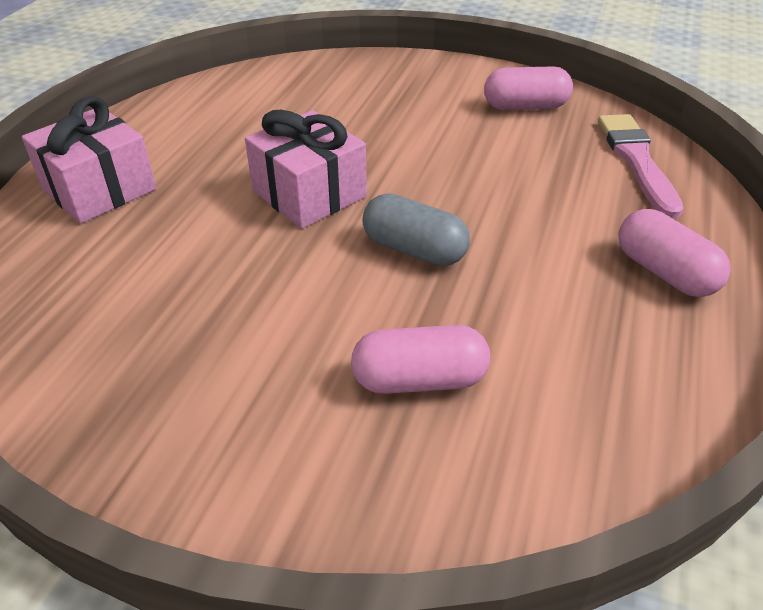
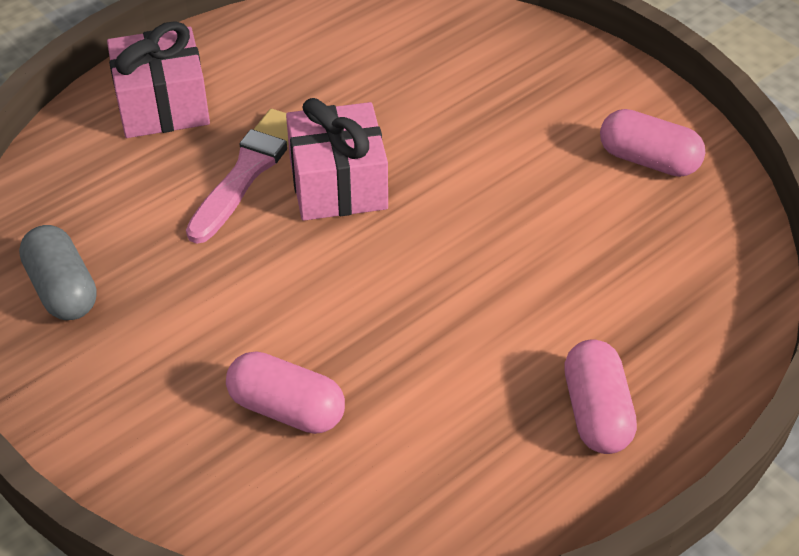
camera: 30 degrees right, 5 degrees up
grey capsule [362,193,470,266] -> grey capsule moved to [19,225,97,320]
pink brush [598,114,684,218] -> pink brush moved to [186,109,289,244]

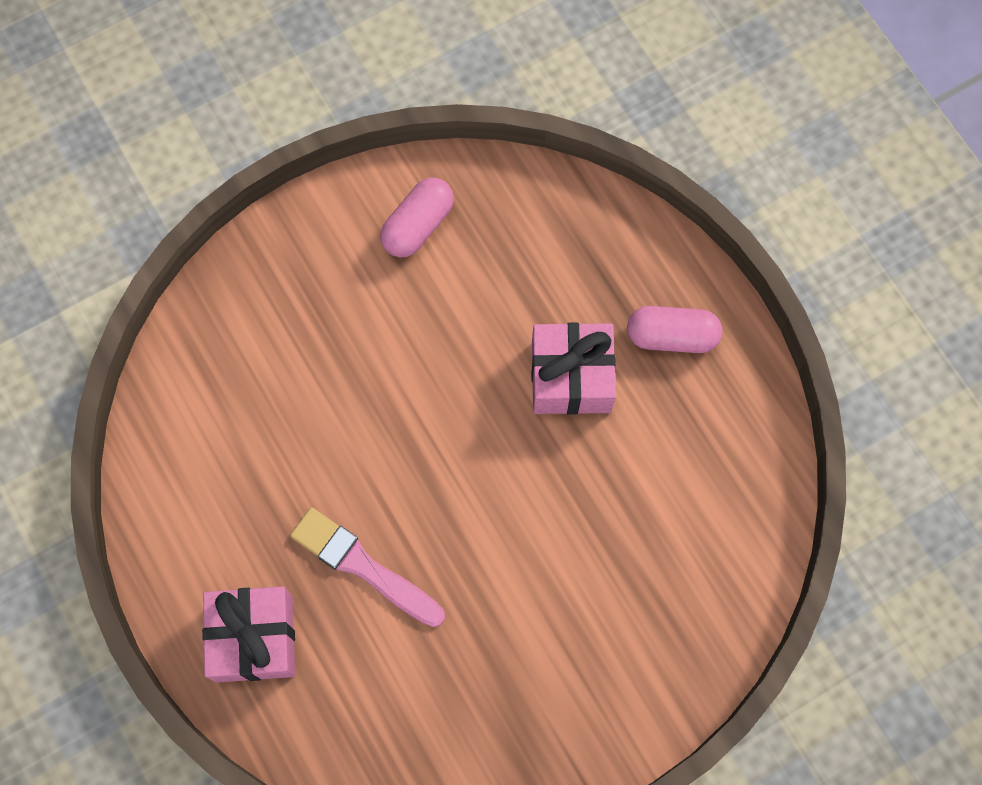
camera: 80 degrees left, 25 degrees up
grey capsule [19,225,97,320] -> none
pink capsule [226,351,345,434] -> none
pink gift [286,98,388,221] -> pink gift moved to [531,323,616,415]

